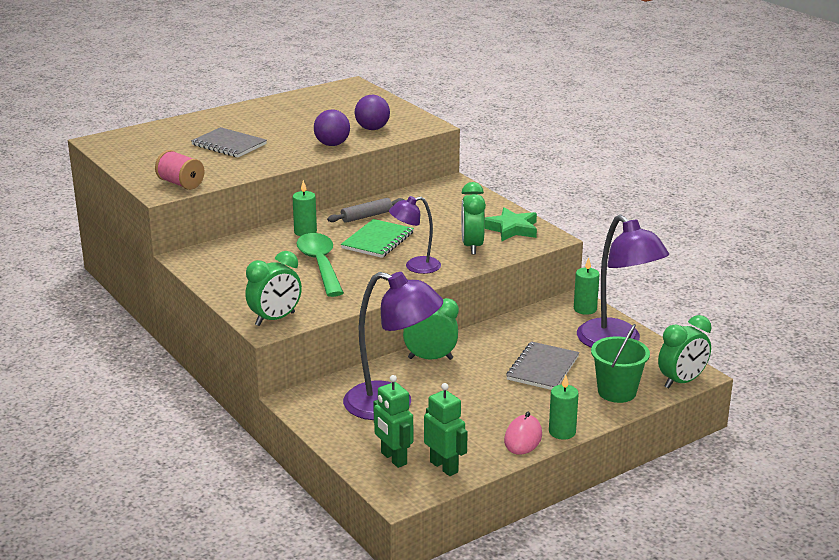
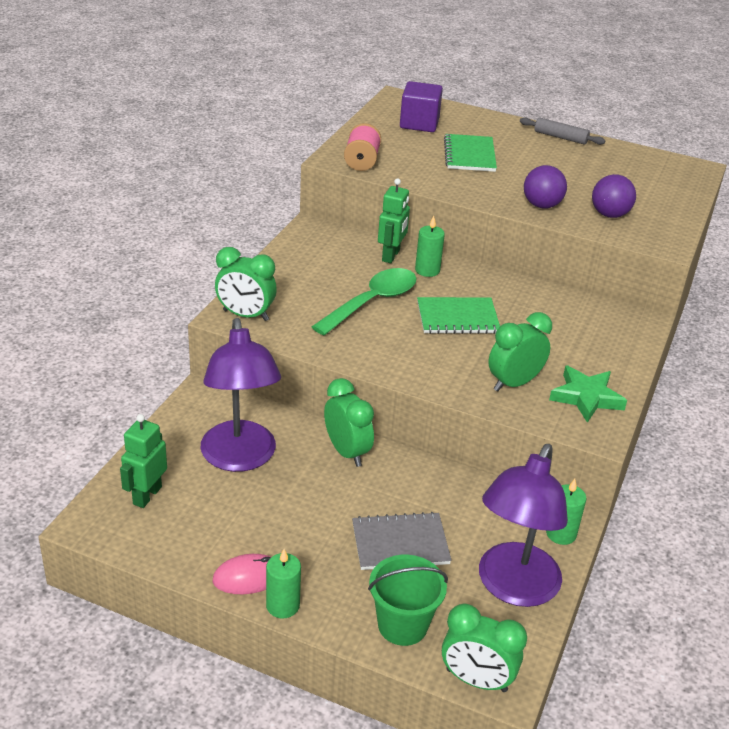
camera: 55 degrees right, 10 degrees up
grey notebook [191,127,267,157] -> green notebook [444,134,497,172]
grey rolling pin [327,198,405,223] -> grey rolling pin moved to [520,118,605,145]
purple lamp [389,196,441,274] -> none
green robot [424,383,468,476] -> green robot moved to [378,178,410,263]
none -> purple cube [400,81,443,132]

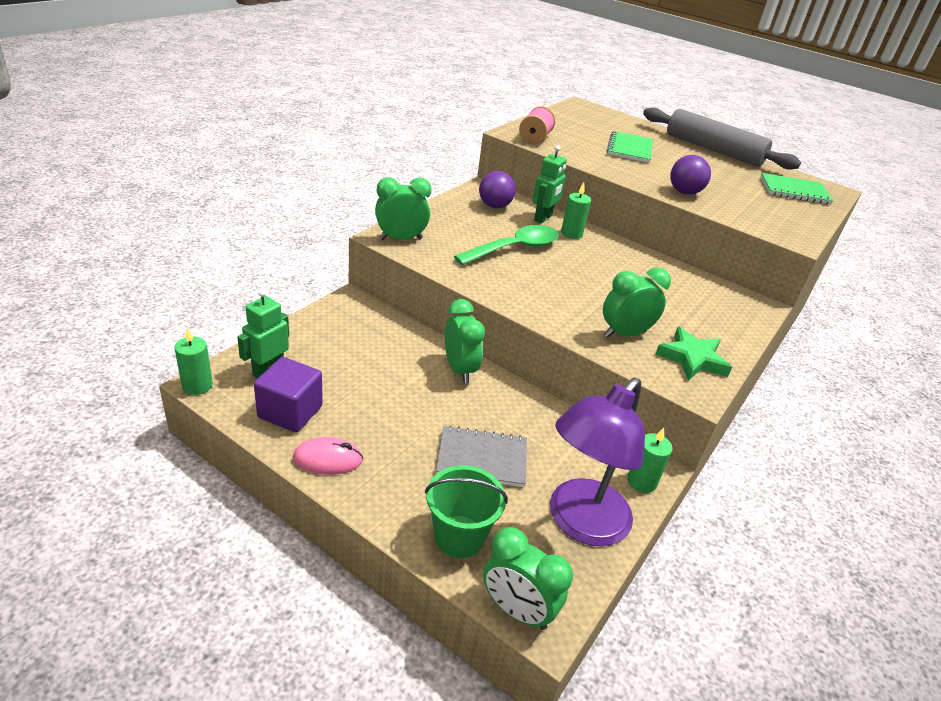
camera: 10 degrees right, 0 degrees up
purple lamp [201,318,281,472] -> none
green clock [215,247,277,321] -> green clock turned 135 degrees clockwise [375,177,431,240]
green candle [266,549,301,618] -> green candle moved to [174,327,213,395]
purple cube [400,81,443,132] -> purple cube moved to [254,357,323,433]
green notebook [417,297,500,334] -> green notebook moved to [761,173,833,205]
grey rolling pin [520,118,605,145] -> grey rolling pin [643,107,801,170], size x2.13
purple ball [592,174,636,218] -> purple ball moved to [479,171,516,208]

